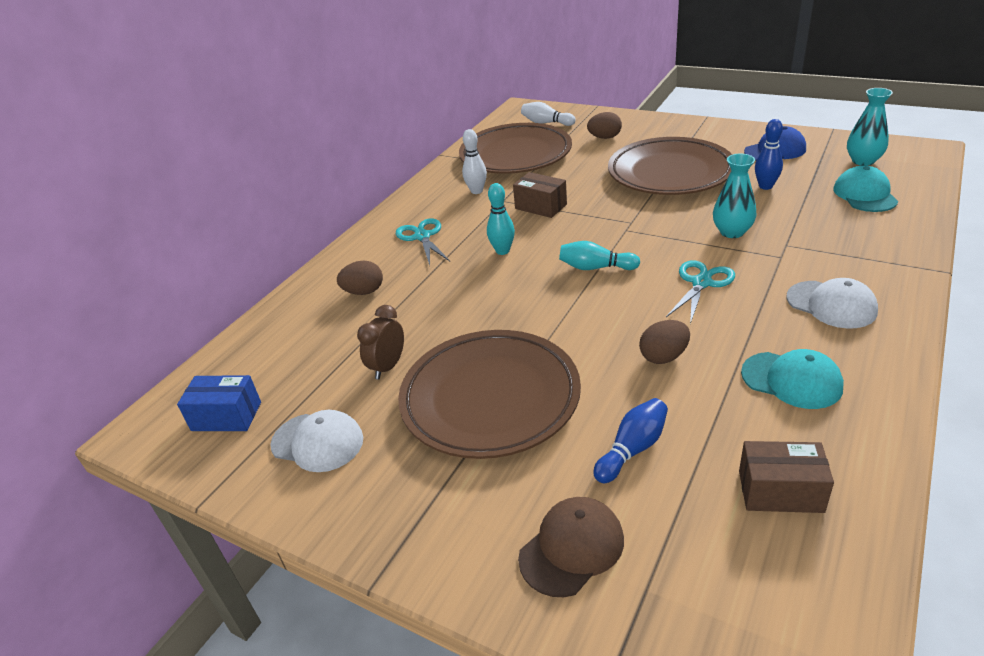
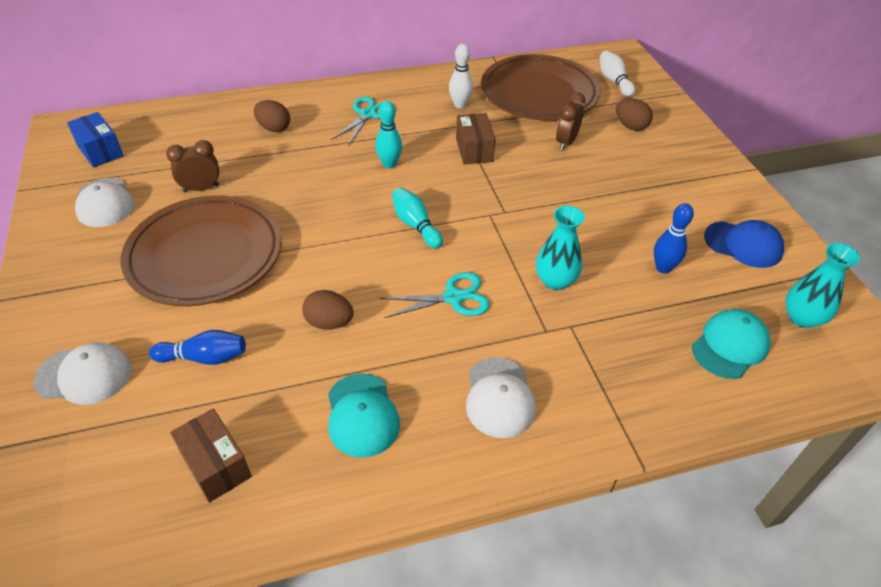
camera: 40 degrees right, 10 degrees up
brown cap [518,497,624,597] -> white cap [33,342,132,405]
brown plate [608,137,732,195] -> none
none -> brown clock [556,92,586,150]

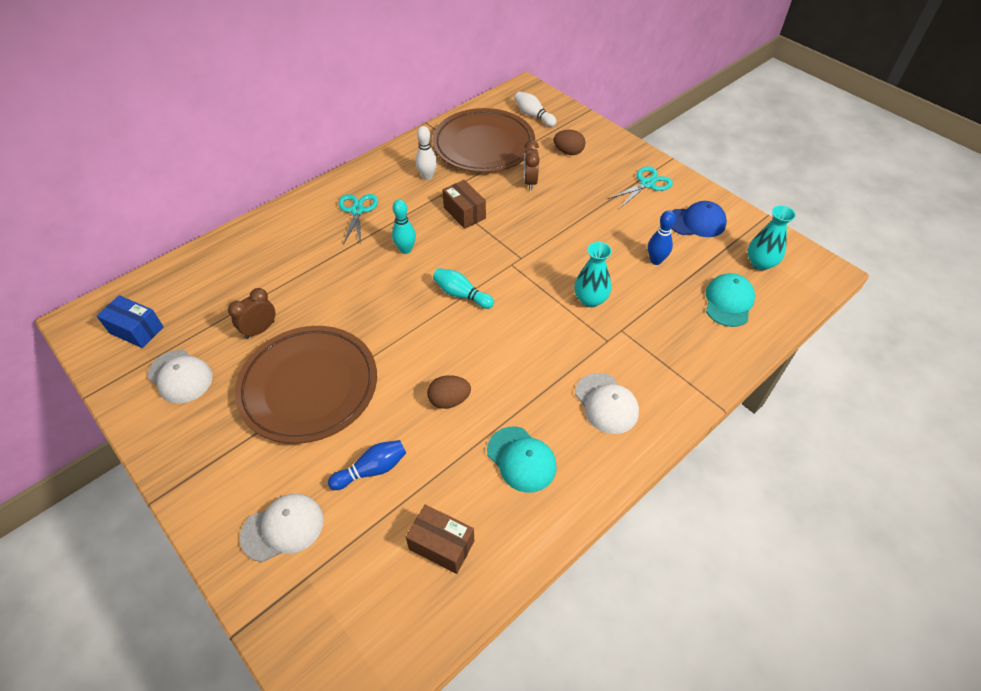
camera: 25 degrees left, 5 degrees up
brown egg [254,100,290,132] -> none
turquoise scissors [380,272,490,318] -> turquoise scissors moved to [608,166,673,208]

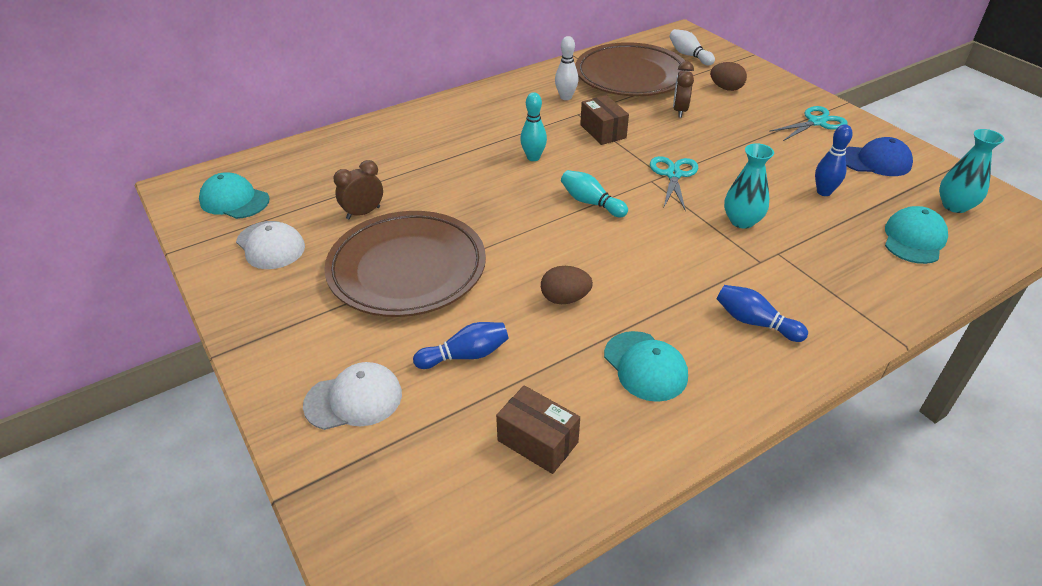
camera: 10 degrees right, 10 degrees down
blue box [97,295,164,348] -> turquoise cap [199,172,269,219]
turquoise scissors [338,194,378,245] -> turquoise scissors moved to [650,156,698,211]
white cap [575,373,639,434] -> blue bowling pin [717,285,808,342]

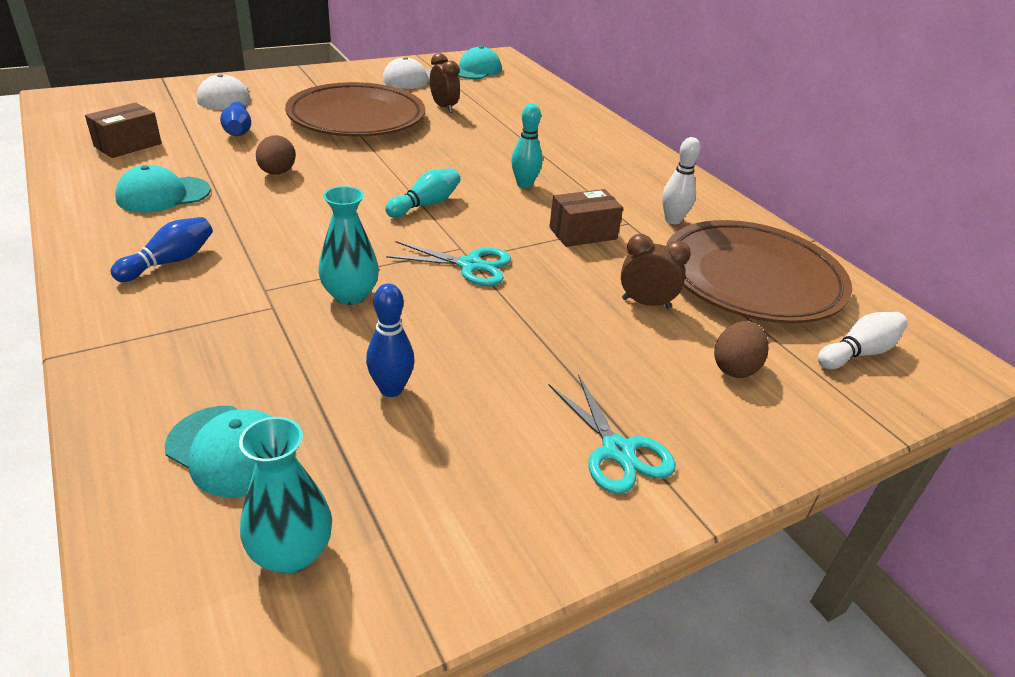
camera: 90 degrees right, 5 degrees down
blue cap [845,137,913,176] -> none

